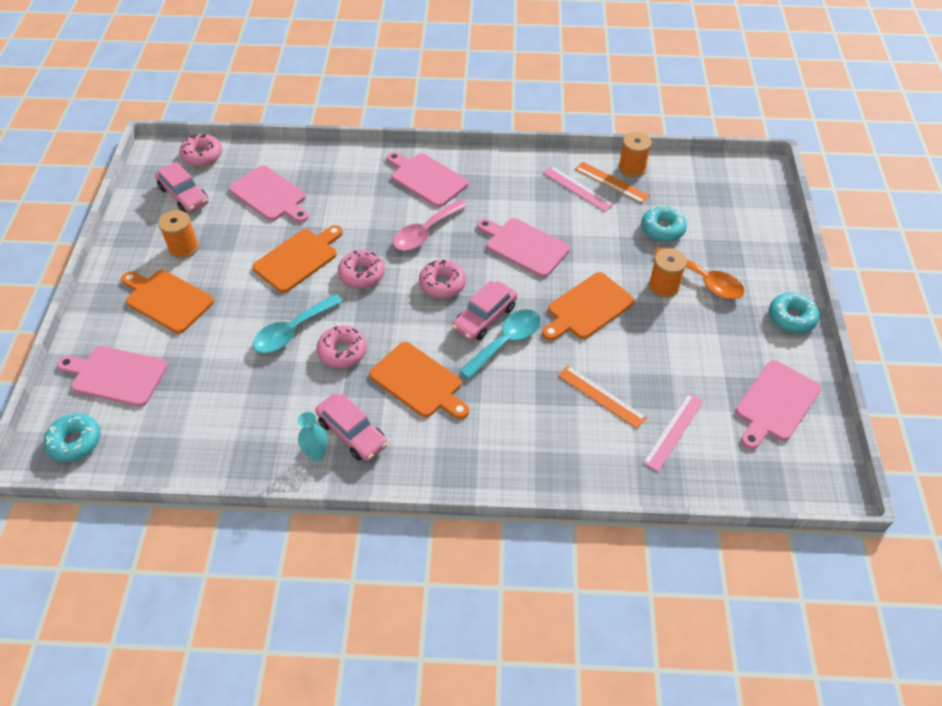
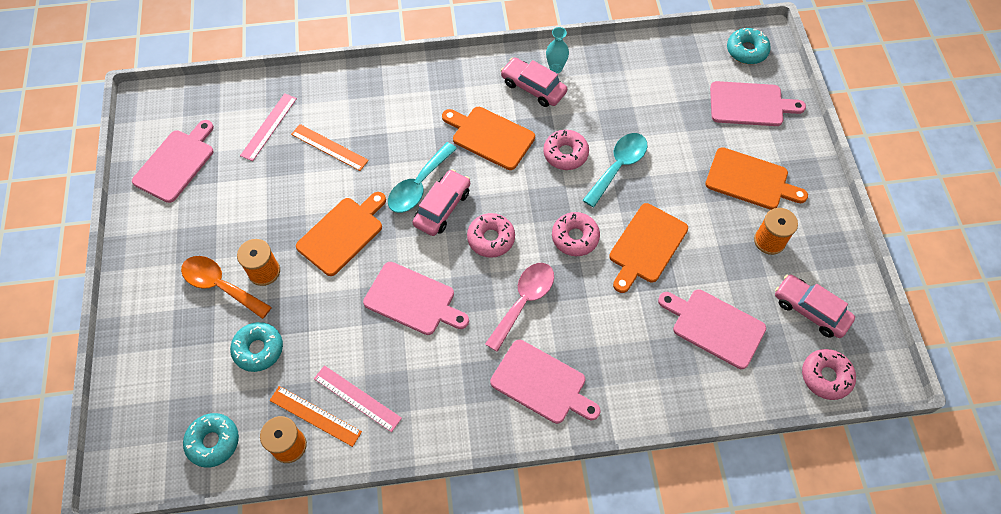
camera: 170 degrees right, 10 degrees up
turquoise donut [769,292,819,333] -> turquoise donut moved to [183,413,239,468]

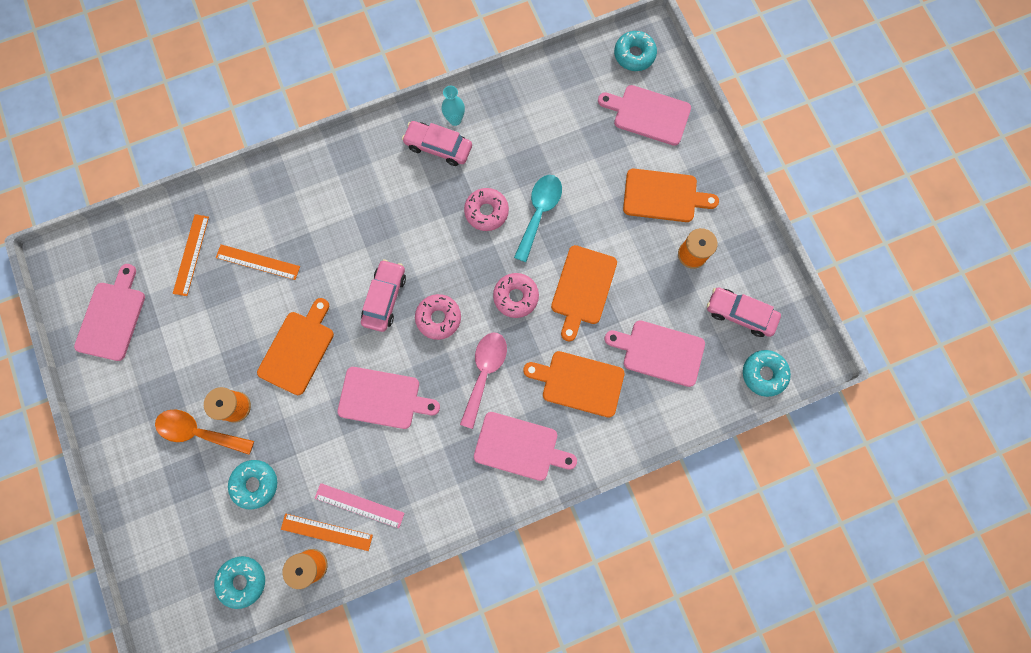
camera: 15 degrees left, 15 degrees up
pink ruler [240,93,297,161] -> orange ruler [173,214,209,296]
turquoise spoon [388,142,457,213] -> none
orange cutting board [442,107,535,170] -> orange cutting board moved to [523,351,625,418]
pink cutting board [710,81,806,126] -> pink cutting board turned 150 degrees counterclockwise [598,85,691,146]
pink donut [802,349,856,400] -> turquoise donut [743,350,791,397]

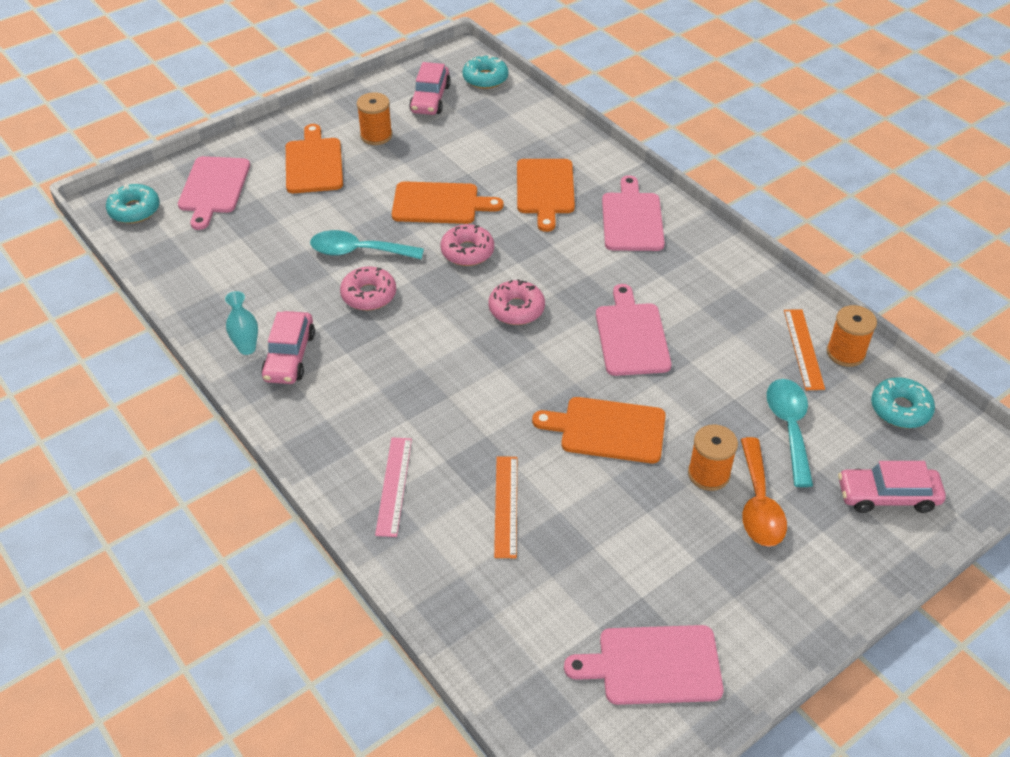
camera: 105 degrees left, 30 degrees down
orange ruler [173,214,209,296] -> none
turquoise donut [228,460,277,509] -> turquoise spoon [767,379,813,487]
pink ruler [315,483,405,528] -> pink ruler moved to [375,437,412,537]
pink car [361,259,406,332] -> pink car moved to [838,461,946,513]
pink spoon [460,333,507,429] -> none
pink cutting board [605,320,705,387] -> none

